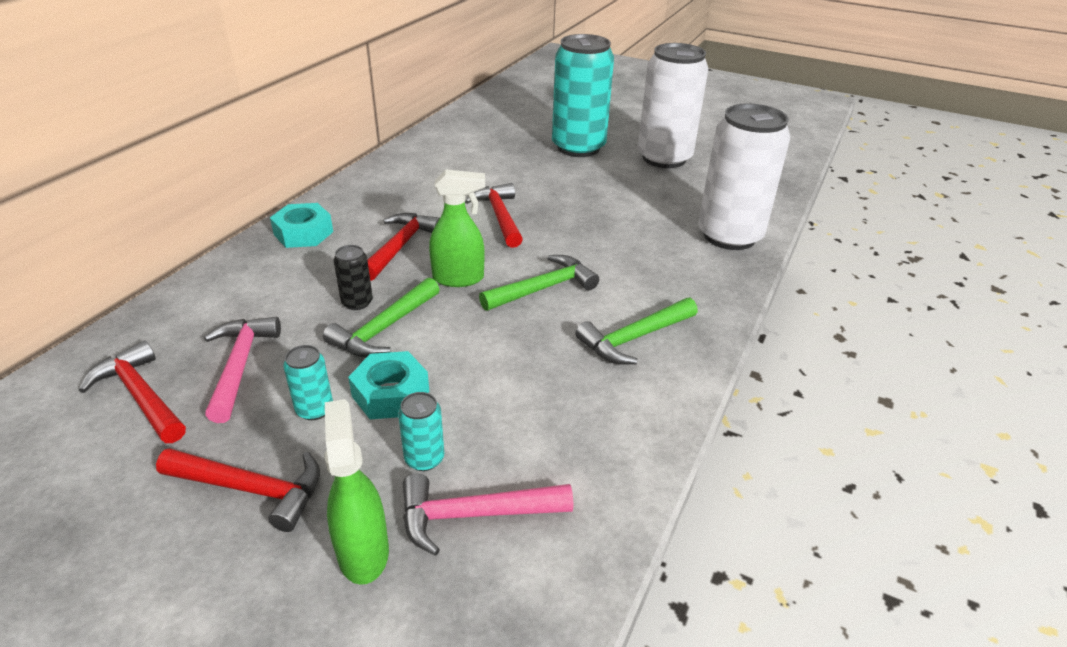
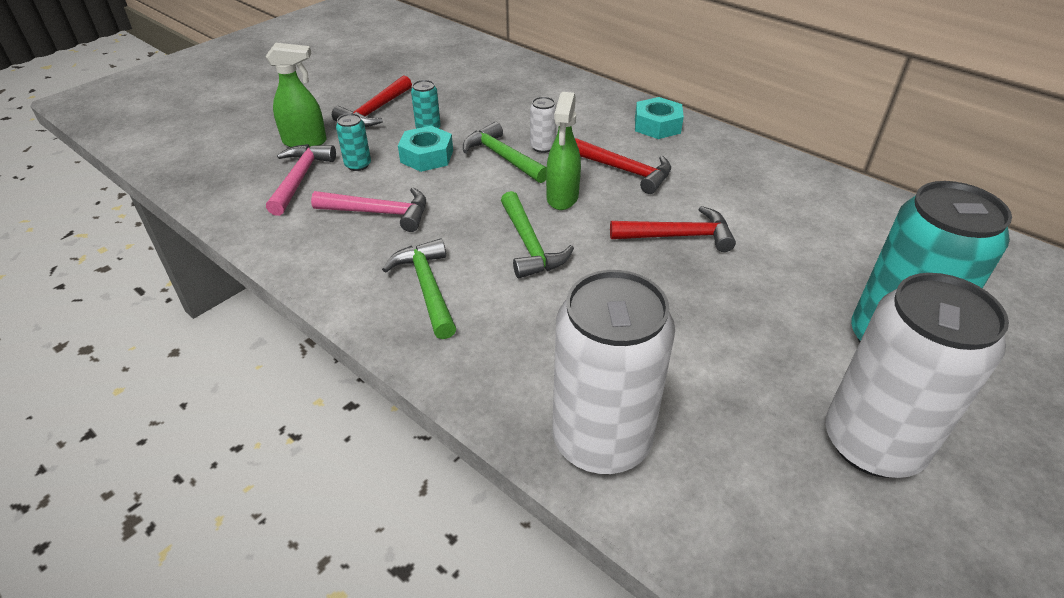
camera: 105 degrees right, 5 degrees up
red hammer [79,340,186,443] -> none
pink hammer [204,317,281,423] -> pink hammer moved to [311,188,426,232]
black can [333,245,373,310] -> white can [530,97,557,153]

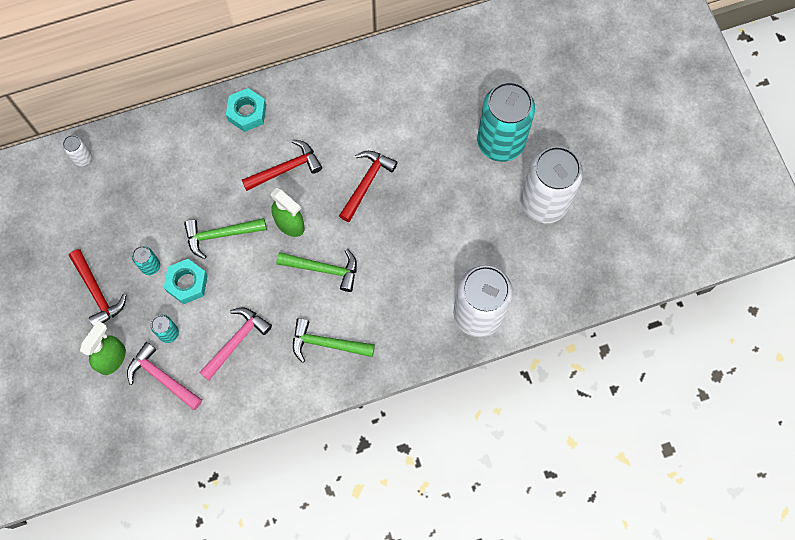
camera: 60 degrees left, 30 degrees up
white can [530,97,557,153] -> white can moved to [63,135,92,166]

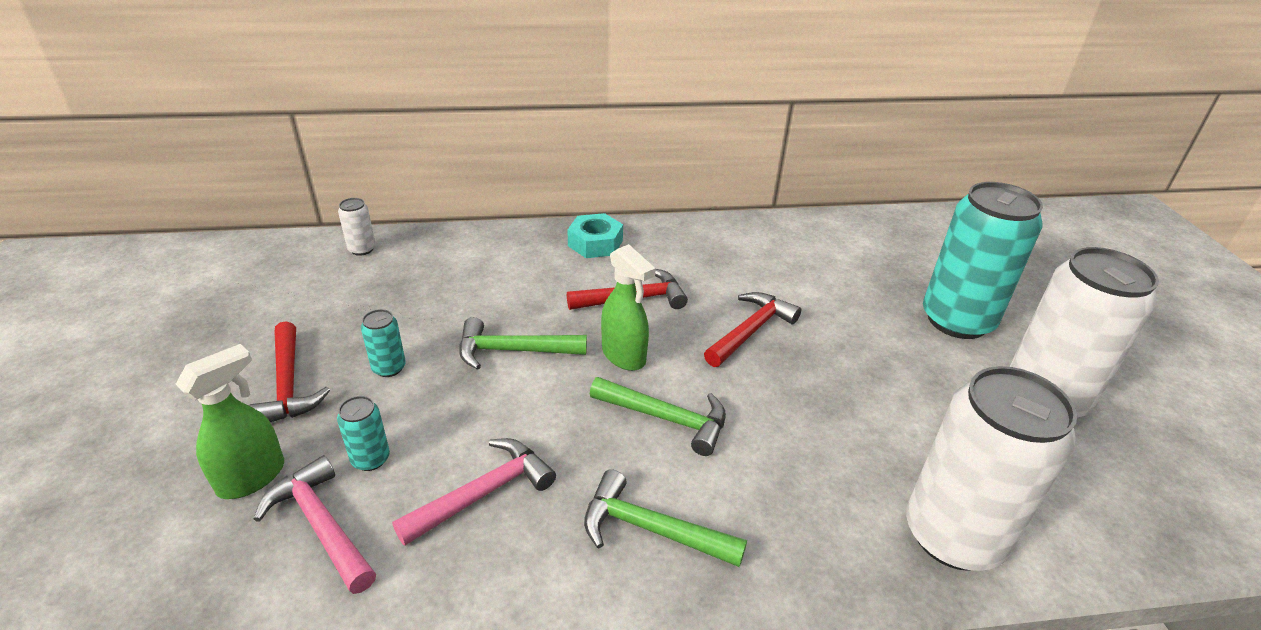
camera: 10 degrees right, 35 degrees down
turquoise nut [164,259,208,304] -> none

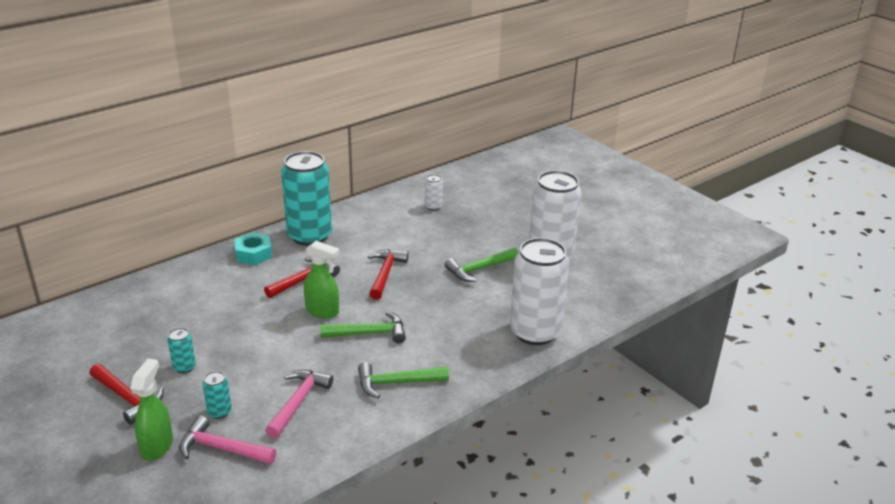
camera: 30 degrees left, 5 degrees down
white can [338,198,376,256] -> white can moved to [425,174,443,211]
green hammer [459,317,587,370] -> green hammer moved to [445,247,518,282]
turquoise can [923,182,1043,339] -> turquoise can moved to [281,151,332,246]

